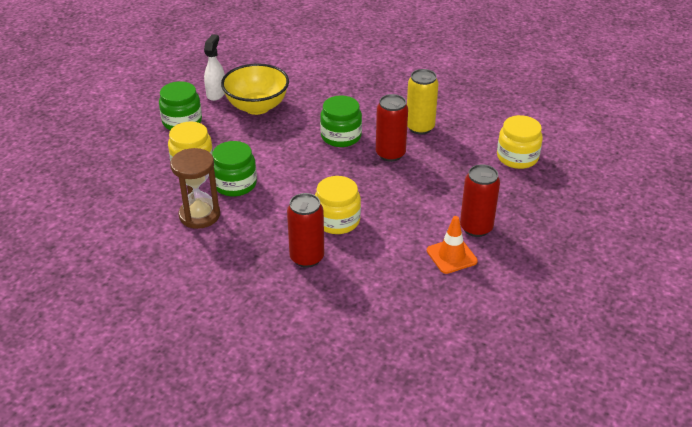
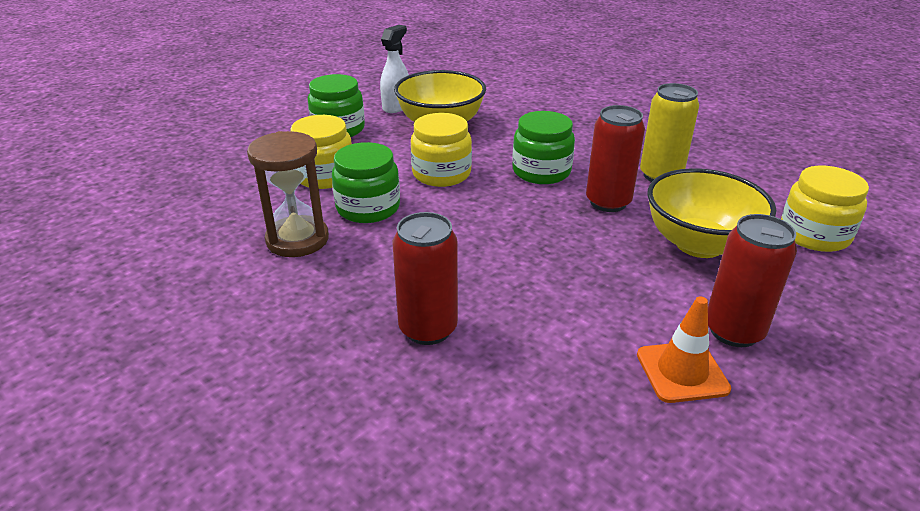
camera: 15 degrees right, 5 degrees down
yellow jar [315,176,361,234] -> yellow jar moved to [411,113,472,187]
none -> yellow bowl [647,168,776,258]

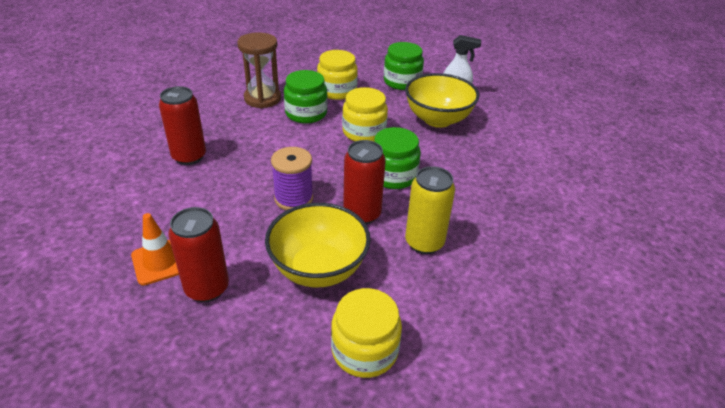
camera: 70 degrees right, 5 degrees up
none -> purple spool [271,147,313,210]

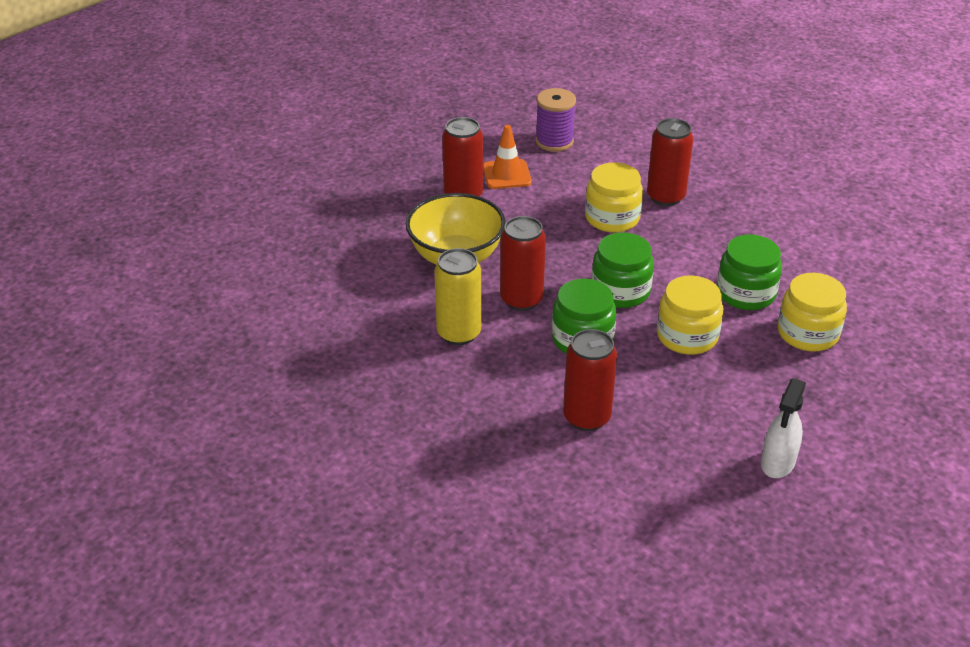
camera: 110 degrees right, 0 degrees up
brown hourglass [237,32,281,108] -> none
purple spool [271,147,313,210] -> purple spool moved to [535,88,576,152]
yellow jar [331,288,402,378] -> yellow jar moved to [585,162,643,233]
green jar [384,42,424,90] -> green jar moved to [591,232,654,308]
yellow bowl [405,73,479,128] -> none
none -> red can [563,329,617,431]

